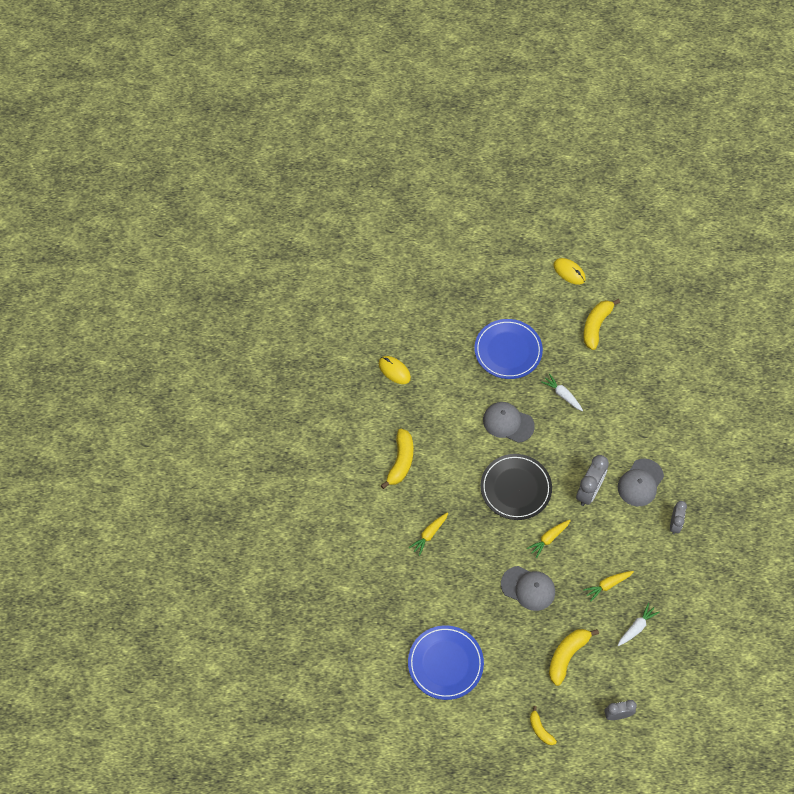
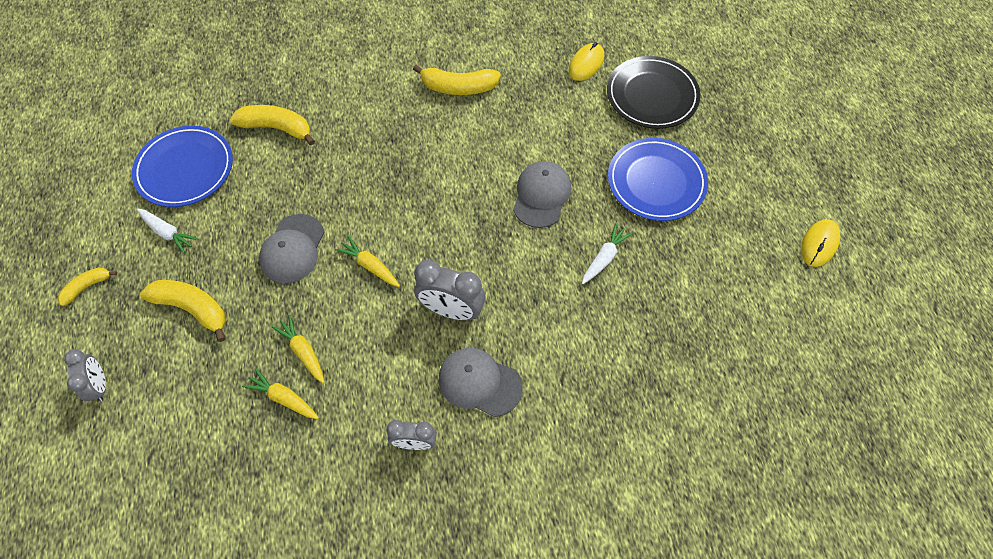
camera: 80 degrees right, 0 degrees up
yellow carrot [409,512,448,556] -> yellow carrot moved to [242,368,319,419]
black plate [480,454,552,520] -> black plate moved to [607,56,701,129]
yellow banana [583,299,620,350] -> yellow banana moved to [230,105,315,145]
white carrot [618,603,660,646] -> white carrot moved to [137,209,198,254]

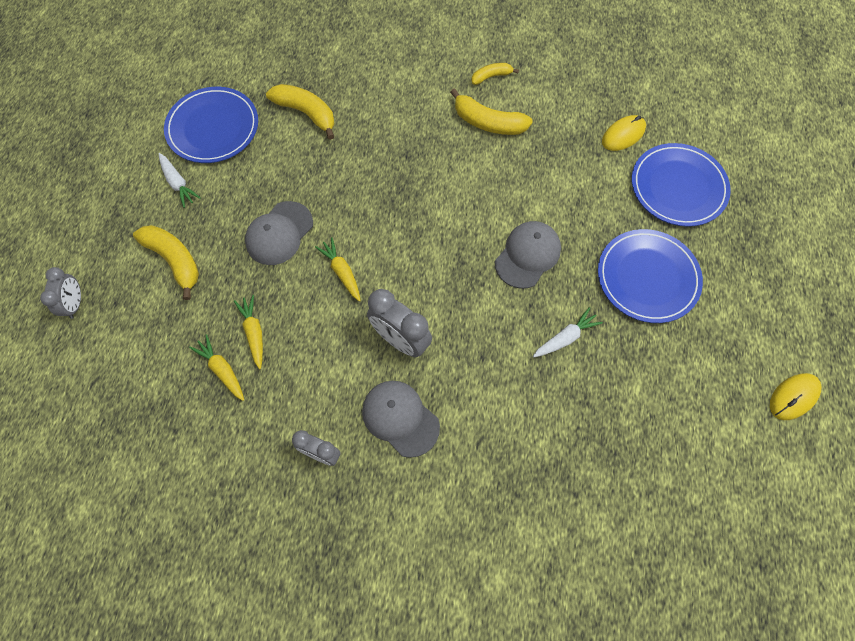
camera: 20 degrees right, 5 degrees up
yellow banana [58,267,117,306] -> yellow banana moved to [472,63,519,85]
black plate [607,56,701,129] -> blue plate [632,143,731,227]

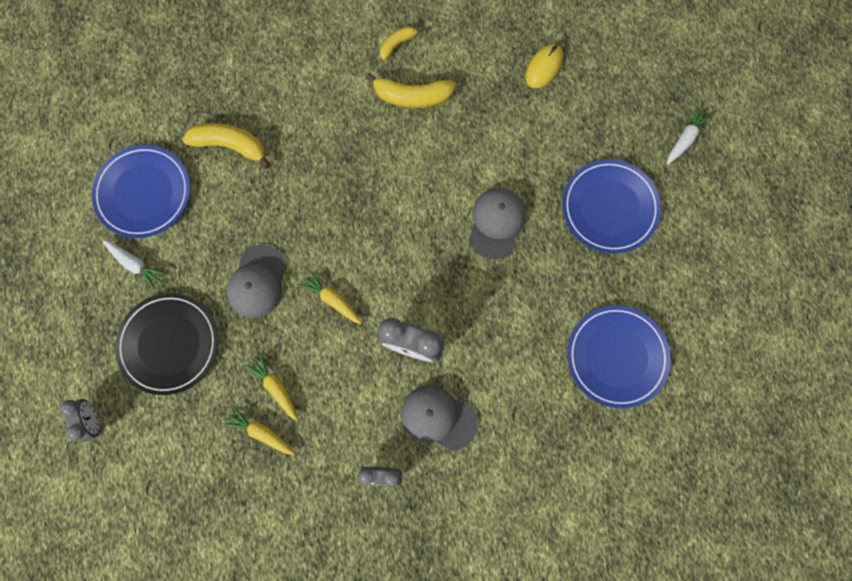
camera: 20 degrees left, 10 degrees up
yellow banana [133,225,199,300] -> black plate [115,293,218,395]
white carrot [533,307,603,357] -> white carrot moved to [667,105,713,164]
blue plate [632,143,731,227] -> blue plate moved to [567,306,671,408]
yellow mouse [770,373,822,420] -> none

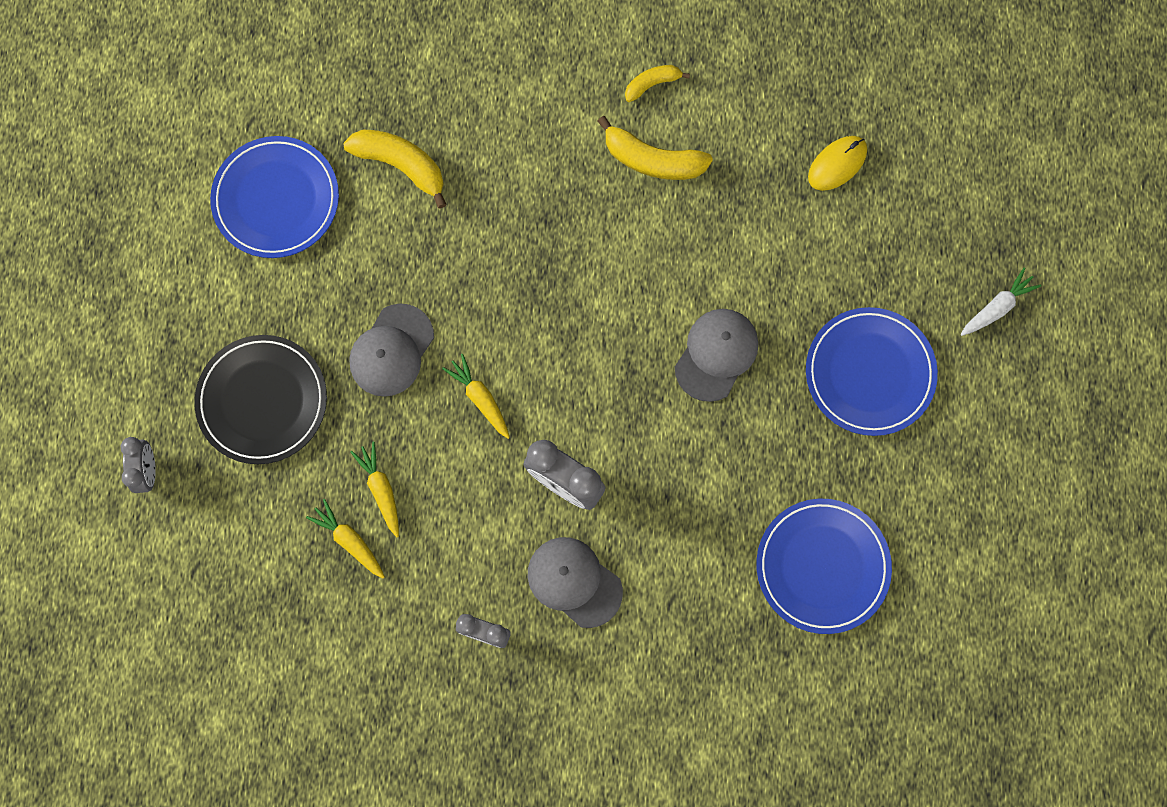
camera: 15 degrees right, 0 degrees up
white carrot [103,240,166,289] -> none

